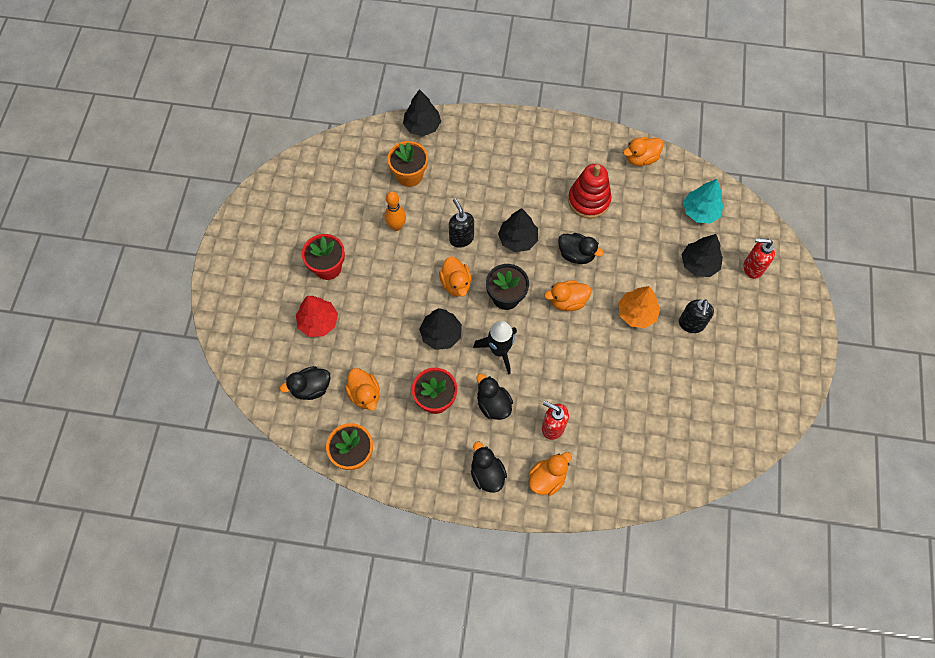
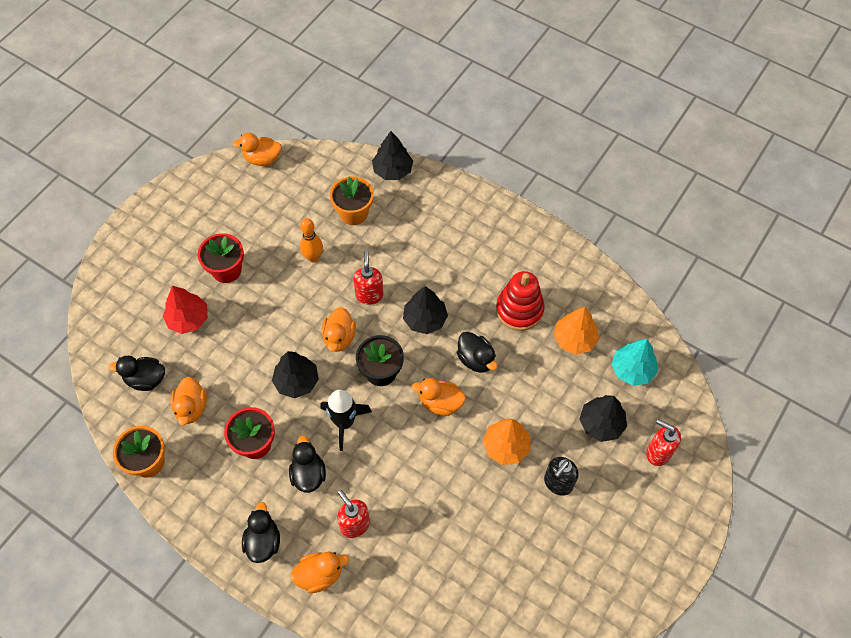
camera: 25 degrees right, 5 degrees down
black soap dispenser [449,198,474,248] -> red soap dispenser [353,250,384,305]
orange duck [623,137,663,166] -> orange duck moved to [232,133,282,166]
none -> orange tree [553,307,599,355]

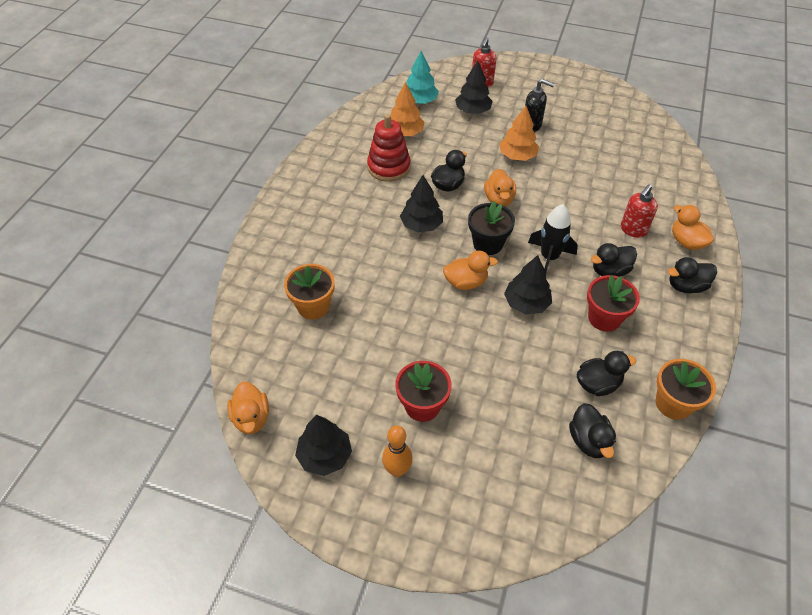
camera: 105 degrees left, 10 degrees down
red tree [163,286,208,334] -> none
orange duck [171,376,207,426] -> black duck [577,351,636,396]
orange bowling pin [300,218,323,262] -> orange bowling pin moved to [382,425,413,477]
red soap dispenser [353,250,384,305] -> none
black tree [372,131,413,180] -> black tree moved to [295,415,352,476]

